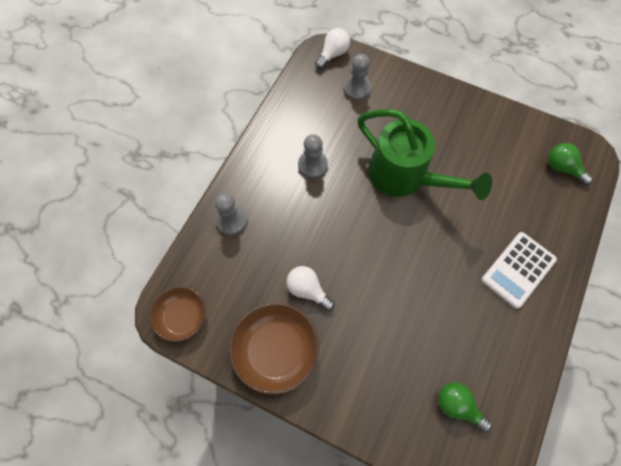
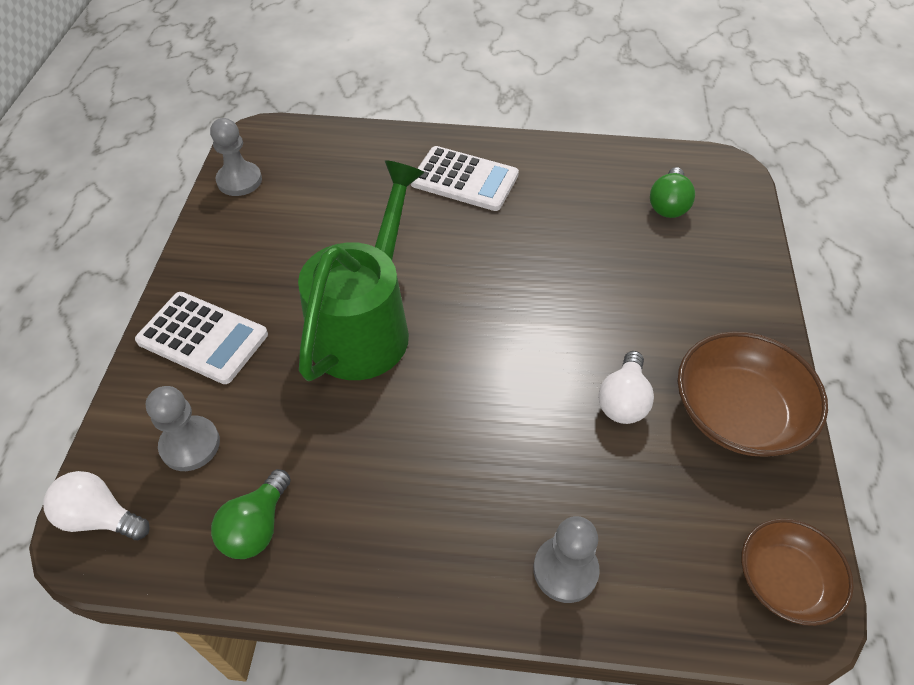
camera: 110 degrees left, 15 degrees down
grey pawn [298,135,328,179] -> grey pawn moved to [210,118,262,196]
green light bulb [548,143,593,185] -> green light bulb moved to [211,469,291,559]
none -> white calculator [135,292,268,384]

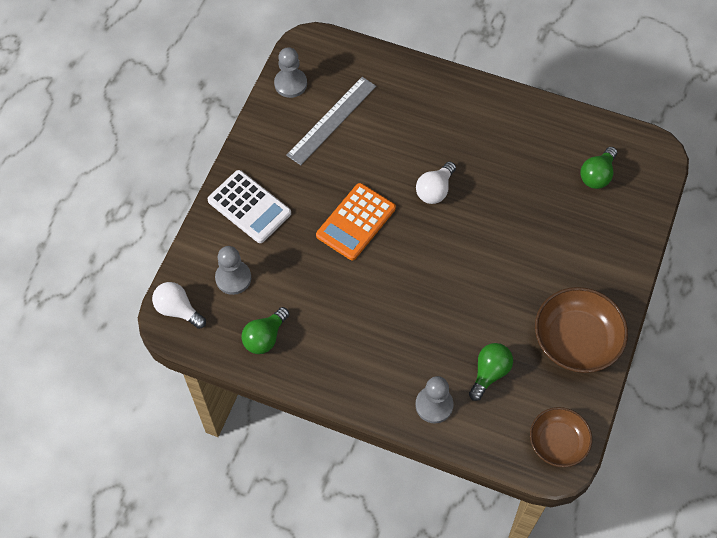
camera: 15 degrees right, 10 degrees up
green watering can [298,160,425,381] -> orange calculator [316,183,396,260]
white calculator [411,146,519,211] -> none
white light bulb [598,351,654,424] -> white light bulb moved to [416,161,456,204]
none -> grey ruler [286,77,376,165]
none -> green light bulb [469,343,513,401]

